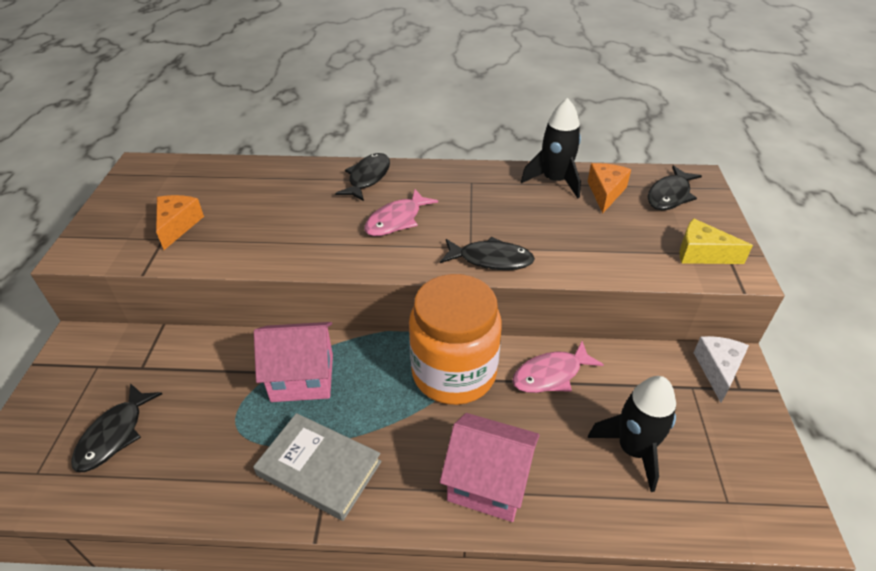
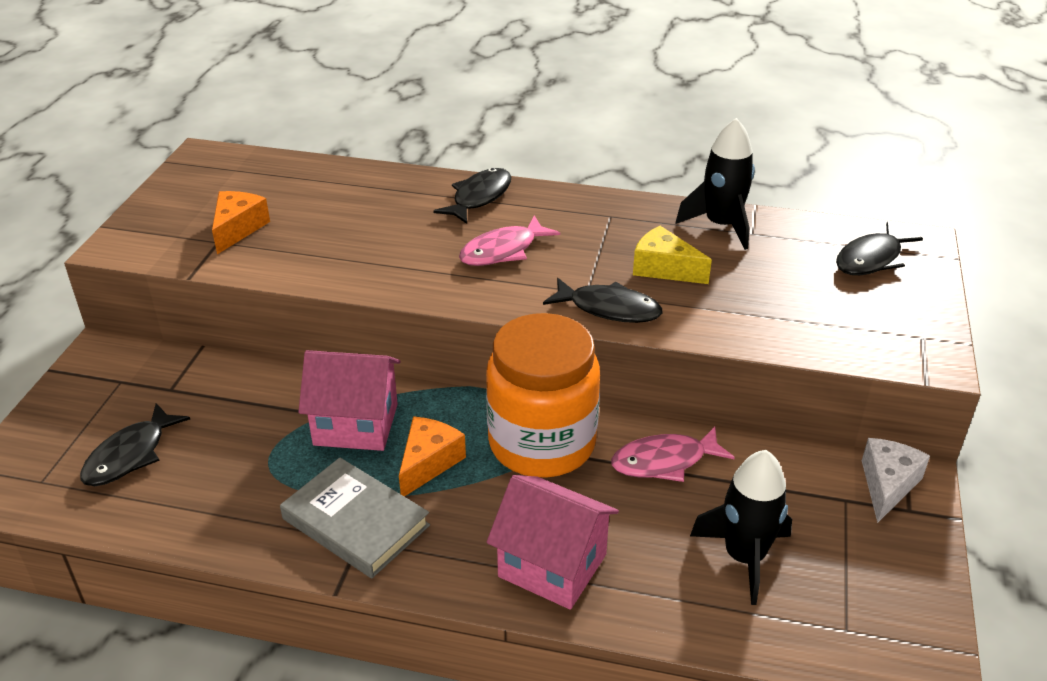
camera: 10 degrees right, 5 degrees down
orange cheese [588,163,631,213] -> orange cheese moved to [399,416,466,497]
yellow cheese [680,218,753,264] -> yellow cheese moved to [633,226,712,284]

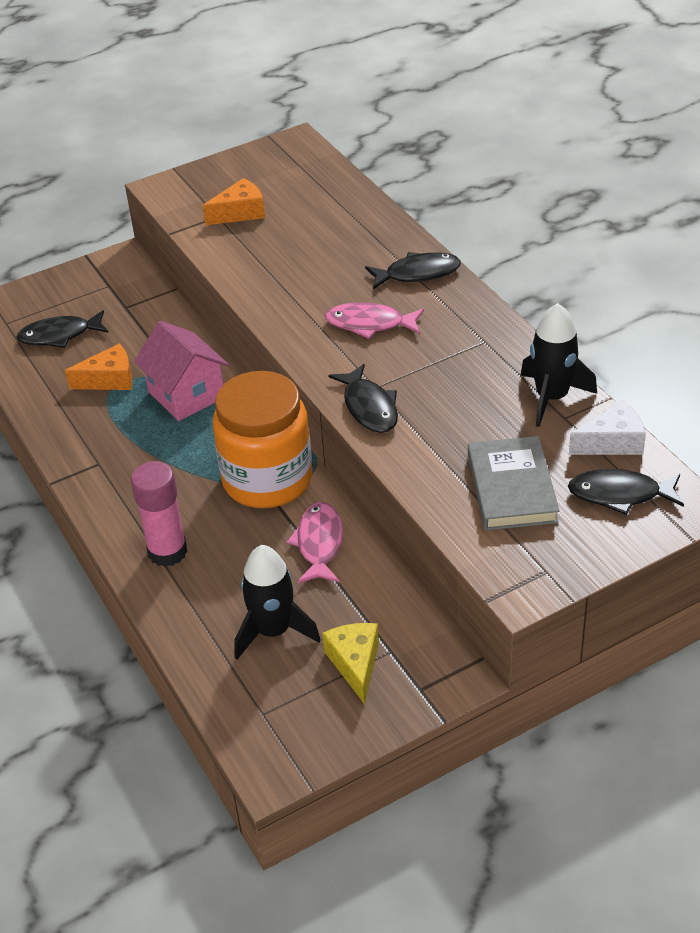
camera: 50 degrees right, 5 degrees up
grey book [280,458,430,578] -> grey book moved to [468,436,560,531]
orange cheese [399,416,466,497] -> orange cheese moved to [65,343,133,390]
pink house [487,475,619,610] -> pink glue stick [131,461,187,567]
pink fish [611,427,735,482] -> pink fish turned 60 degrees clockwise [287,502,343,583]
yellow cheese [633,226,712,284] -> yellow cheese moved to [322,623,379,704]
white cheese [862,438,930,523] -> white cheese moved to [569,400,646,455]

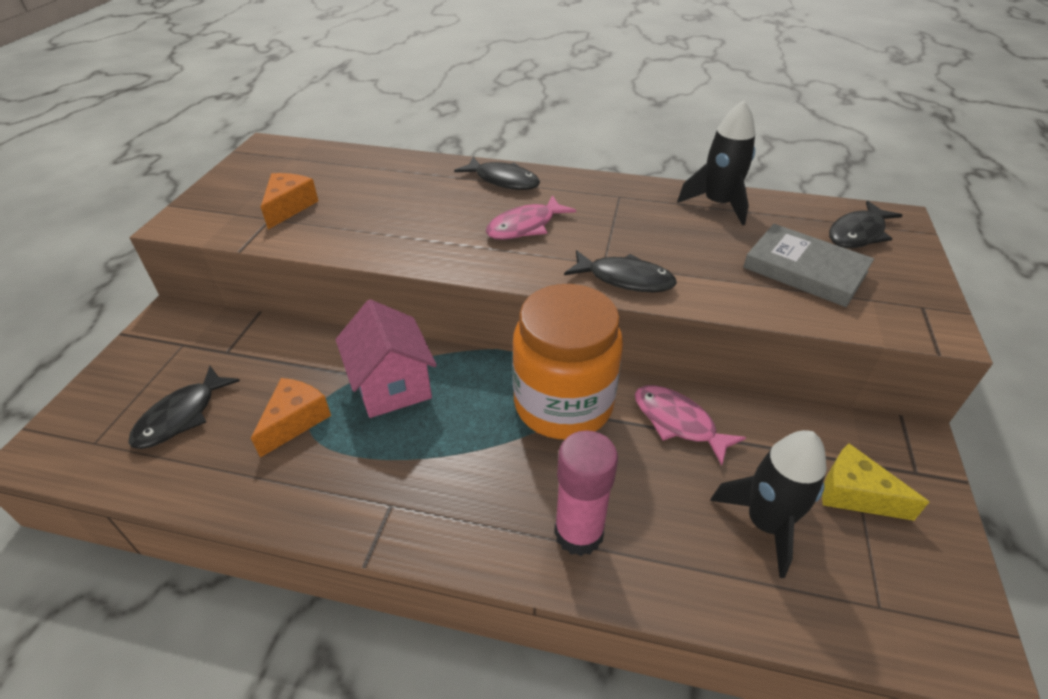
camera: 50 degrees left, 0 degrees up
pink house [134,321,229,421] -> pink house turned 60 degrees clockwise [336,299,437,418]
black fish [365,252,461,289] -> black fish turned 90 degrees clockwise [454,157,540,190]
white cheese [569,400,646,455] -> none

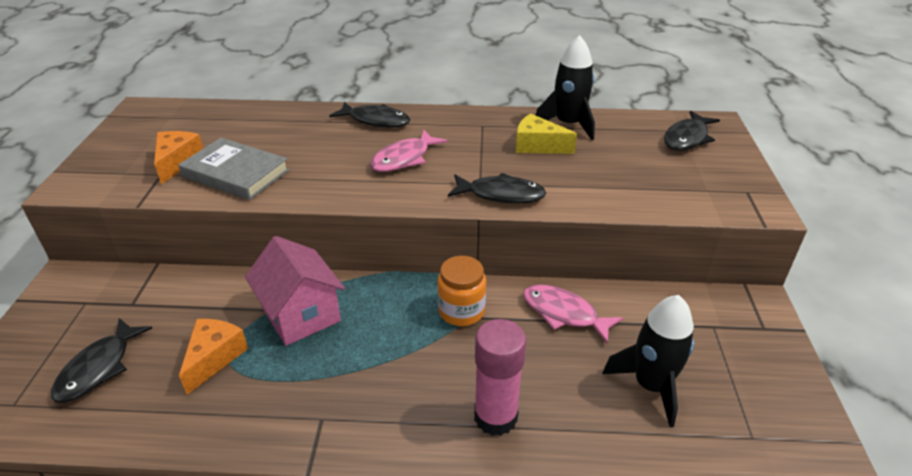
camera: 10 degrees left, 5 degrees down
orange jar [512,284,623,439] -> orange jar [437,256,486,326], size x0.52
grey book [743,224,874,307] -> grey book moved to [178,138,289,200]
yellow cheese [822,443,929,521] -> yellow cheese moved to [516,113,577,154]

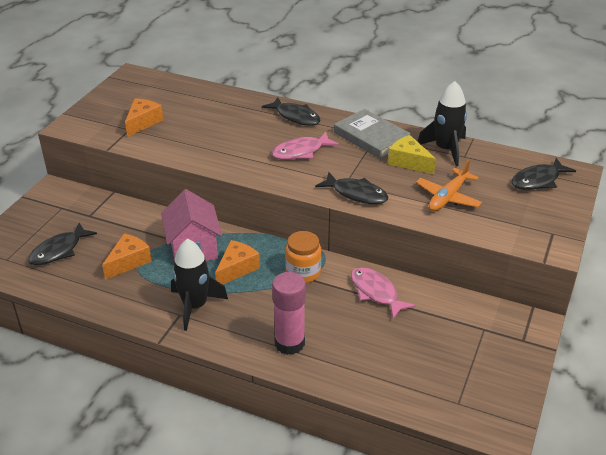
camera: 20 degrees right, 0 degrees up
grey book [178,138,289,200] -> grey book moved to [334,109,411,159]
black rocket [602,295,694,427] -> black rocket moved to [171,239,228,331]
none -> orange cheese [215,240,260,285]
none -> orange plane [416,159,482,211]

